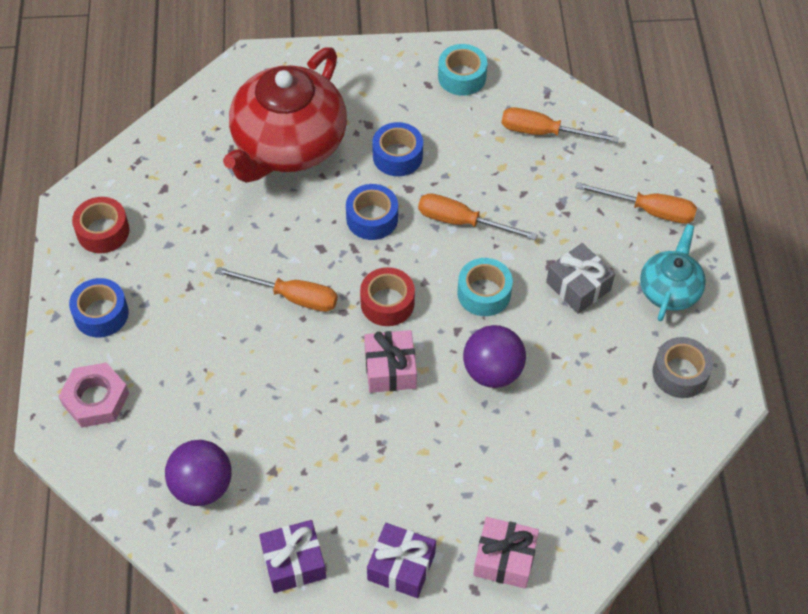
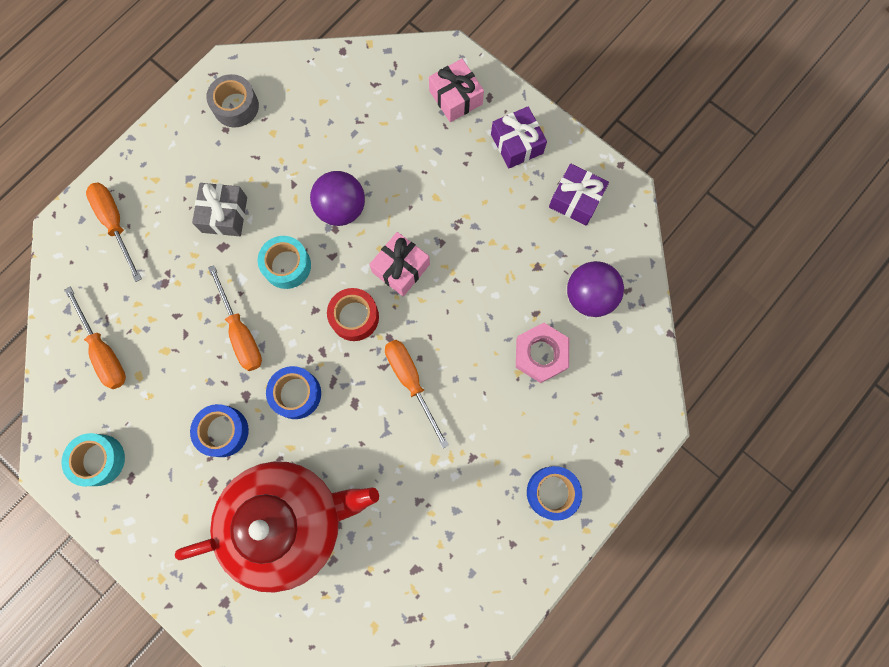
camera: 135 degrees left, 20 degrees up
pink nut [59,363,129,428] -> pink nut moved to [516,323,569,383]
red tape [72,197,129,253] -> none
turquoise teapot [640,224,706,321] -> none

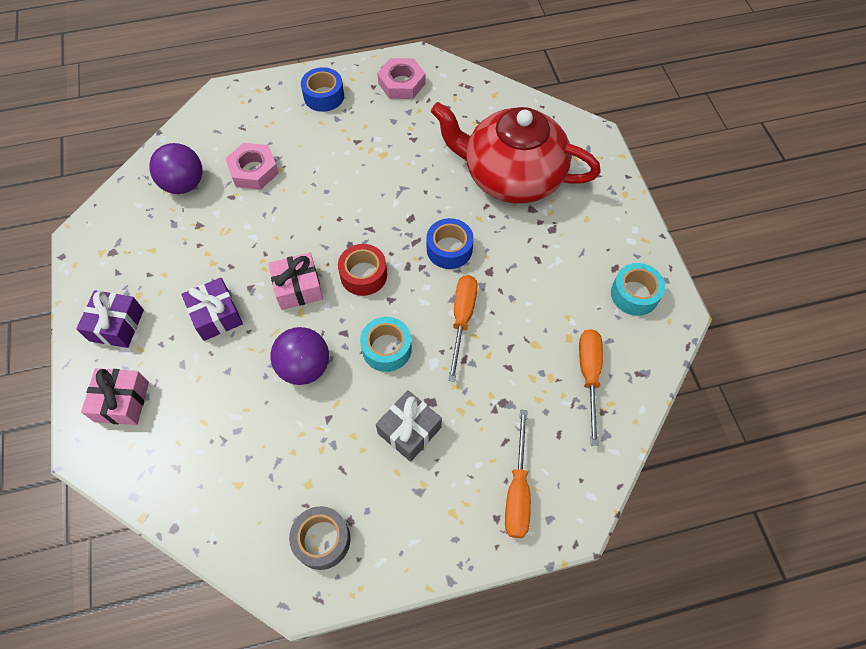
camera: 145 degrees left, 15 degrees down
blue tape [190,404,249,457] -> none
orange screwdriver [385,340,449,449] -> none
purple gift [549,164,609,225] -> purple gift moved to [182,278,243,341]
none -> pink nut [377,58,426,99]

